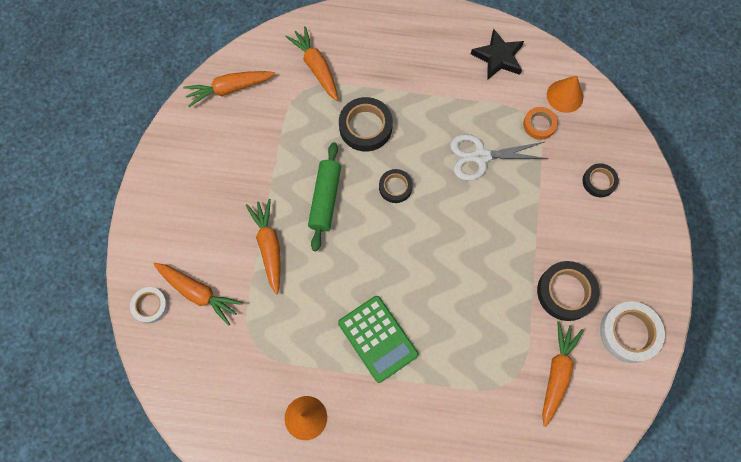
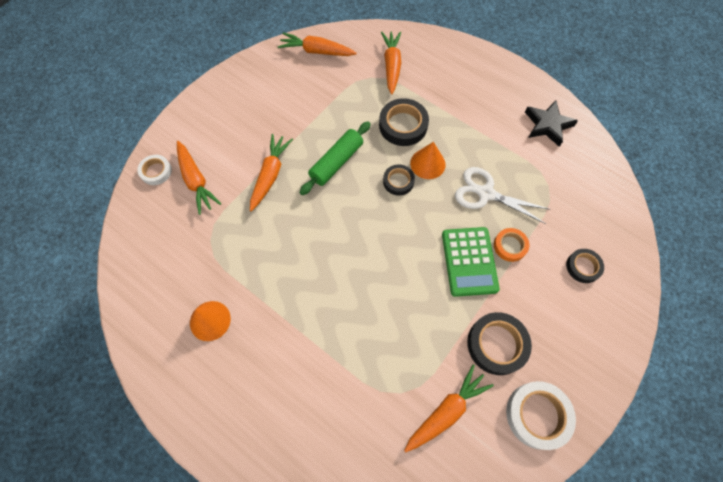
camera: 30 degrees right, 5 degrees down
green calculator [338,296,418,383] -> green calculator moved to [442,227,500,297]
orange tape [523,107,558,140] -> orange tape moved to [494,228,530,262]
orange cone [547,75,583,113] -> orange cone moved to [410,142,446,179]

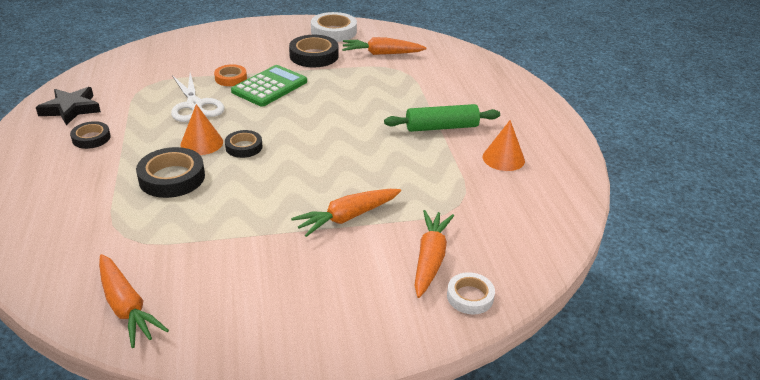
camera: 140 degrees left, 30 degrees down
green rolling pin [299,121,371,195] -> green rolling pin moved to [384,104,500,132]
orange carrot [381,32,401,95] -> none
black tape [566,249,604,283] -> black tape moved to [70,121,111,149]

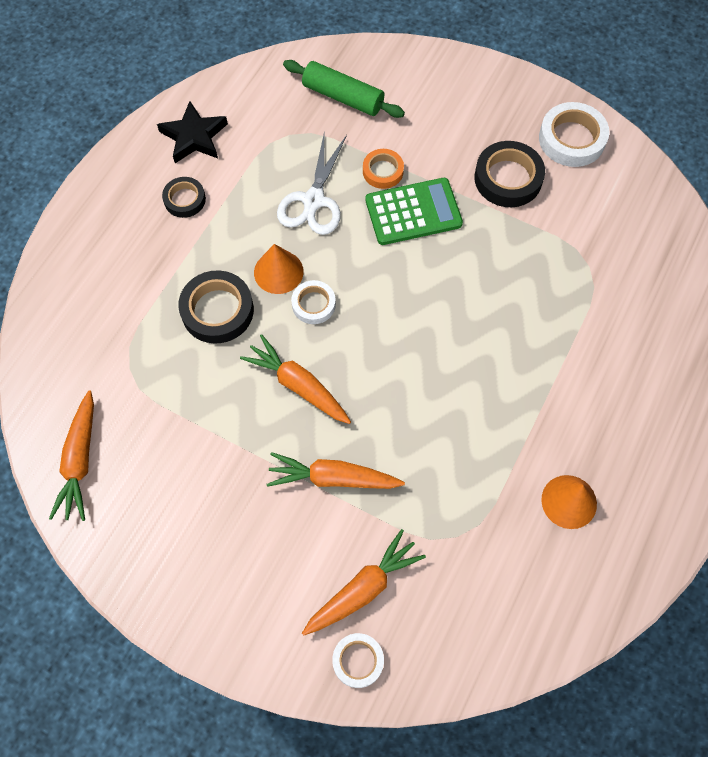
camera: 40 degrees right, 30 degrees up
black tape [225,130,263,158] -> white tape [291,280,336,324]
orange carrot [342,37,427,55] -> orange carrot moved to [240,334,351,424]
green rolling pin [384,104,500,132] -> green rolling pin moved to [283,60,405,118]

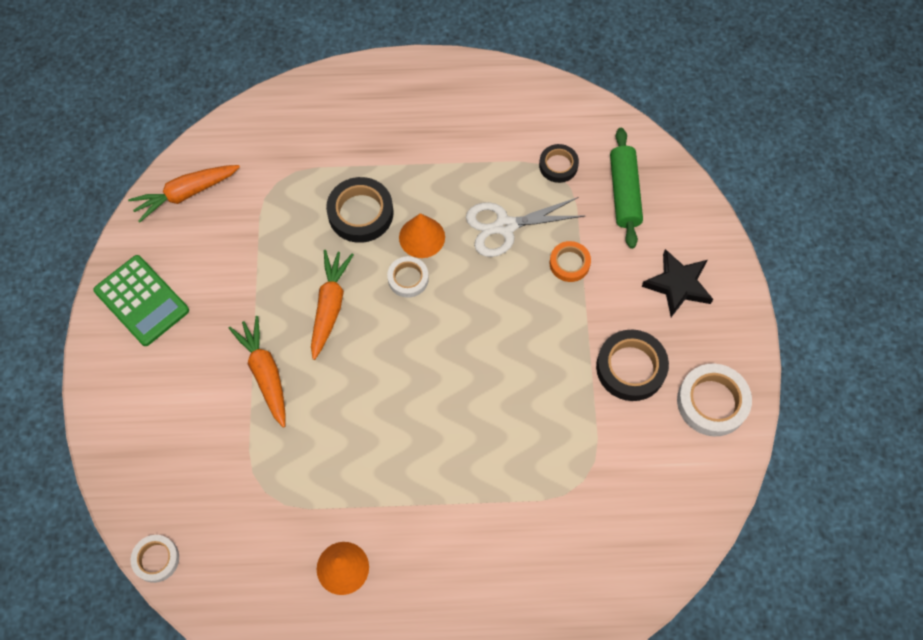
camera: 60 degrees right, 0 degrees up
black star [157,101,228,163] -> black star moved to [642,249,713,317]
black tape [162,177,206,218] -> black tape moved to [539,144,579,183]
orange carrot [302,529,426,635] -> none
white tape [332,633,384,688] -> white tape moved to [131,535,179,583]
green calculator [365,178,463,245] -> green calculator moved to [93,255,189,346]

